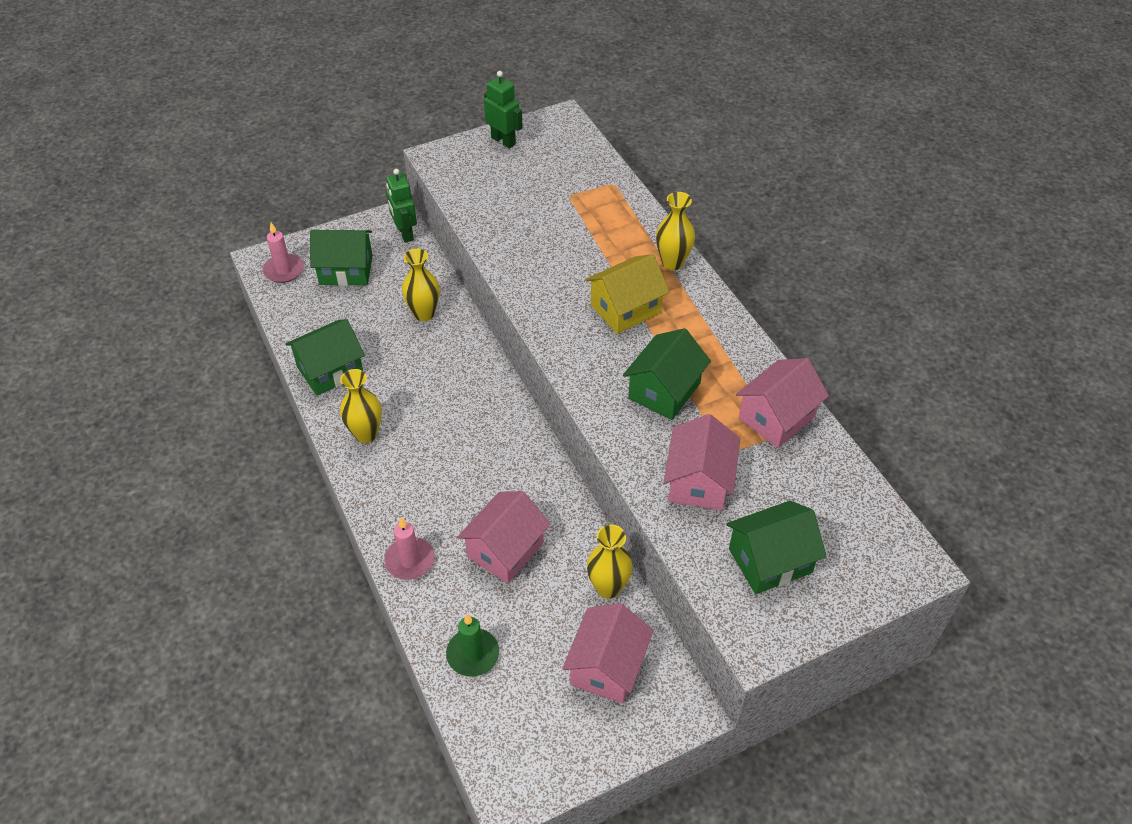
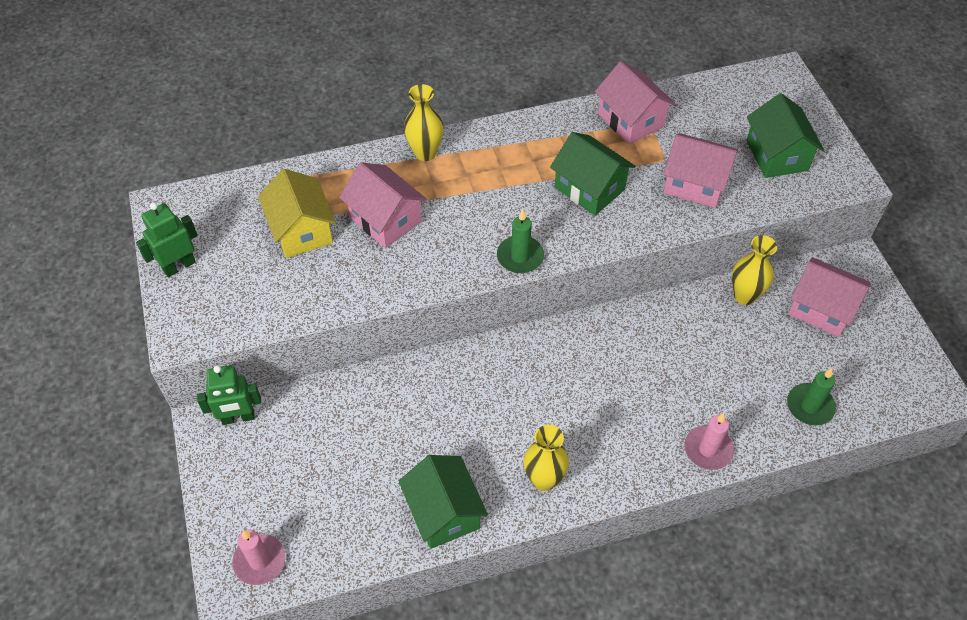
camera: 80 degrees left, 5 degrees up
green house [310,230,373,286] -> none
yellow vase [402,248,440,321] -> none
pink house [457,491,550,583] -> pink house moved to [339,162,427,248]
yellow house [585,254,670,334] -> yellow house moved to [258,169,336,258]
none -> green candle [497,209,544,273]

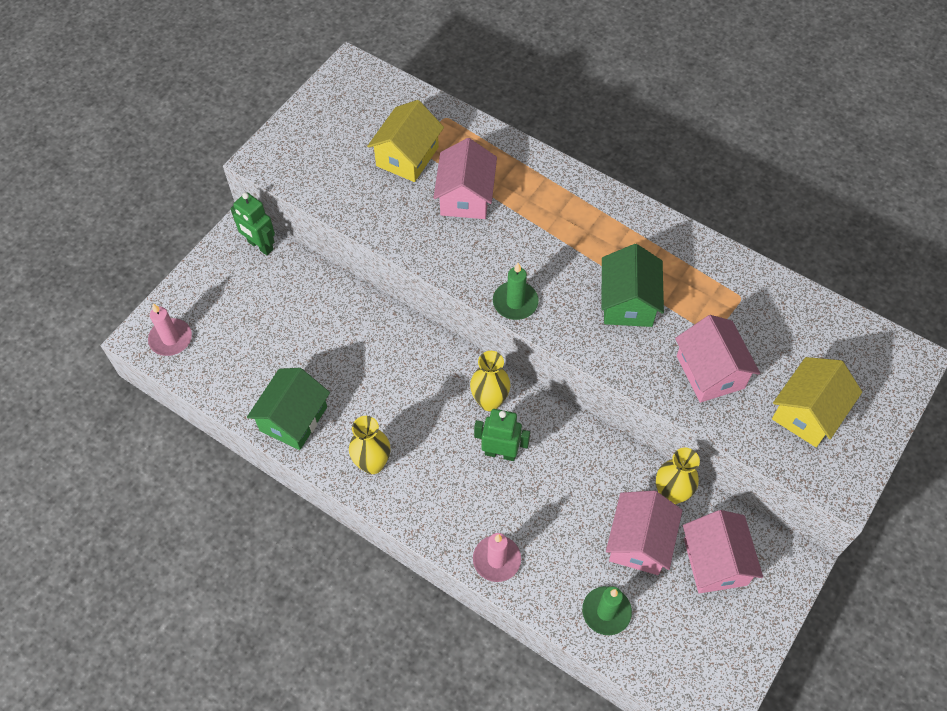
camera: 50 degrees right, 5 degrees up
green robot [136,202,198,277] -> green robot moved to [474,409,530,461]
yellow vase [404,84,444,161] -> yellow vase moved to [470,351,511,411]
pink house [595,61,676,144] -> pink house moved to [606,491,683,575]
green house [747,93,824,178] -> yellow house [772,357,862,447]

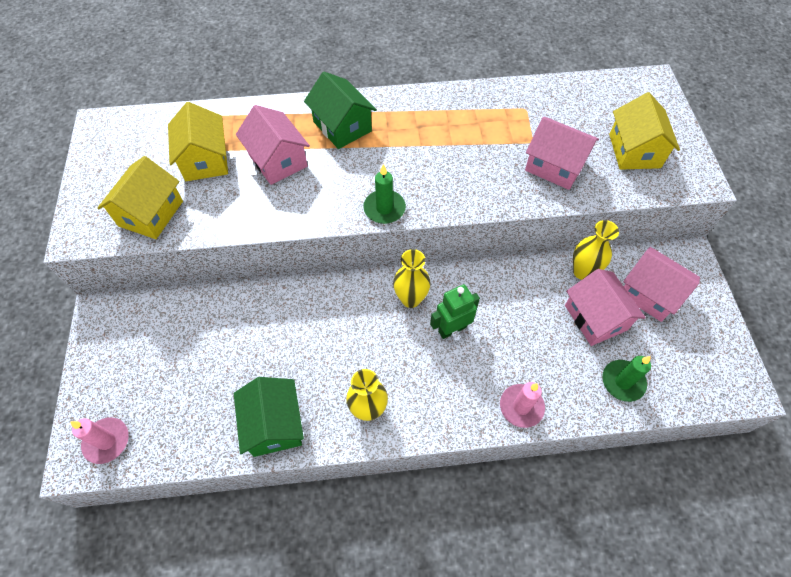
camera: 40 degrees left, 0 degrees up
green robot [230,192,275,255] -> none
green house [601,244,664,327] -> green house moved to [304,72,377,149]
none -> yellow house [97,156,183,239]

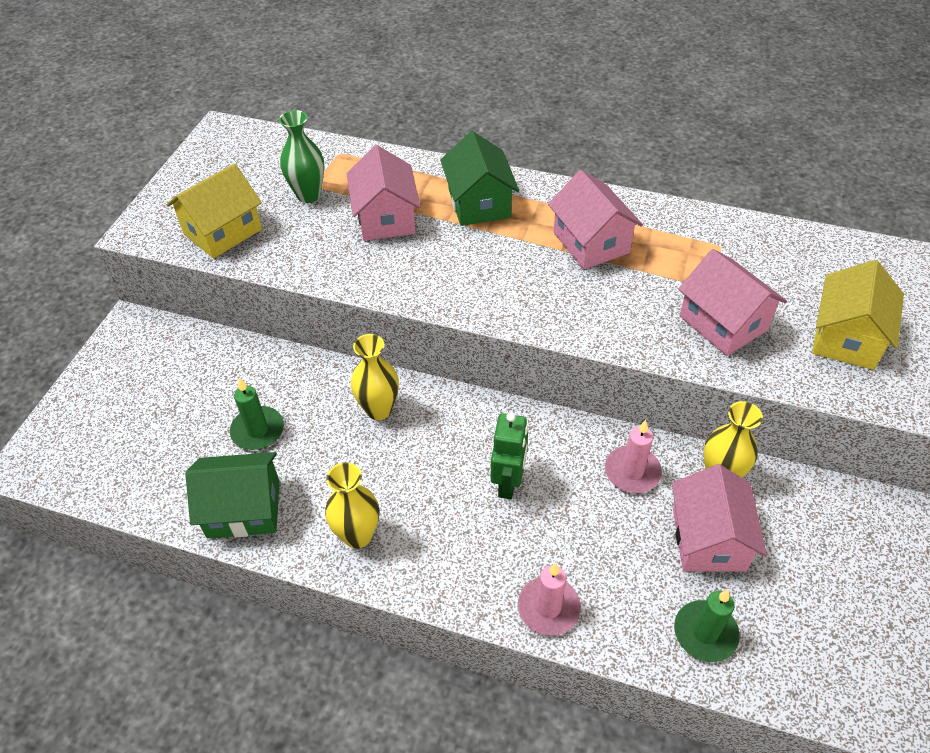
camera: 25 degrees right, 10 degrees down
pink candle [70,418,129,464] -> pink candle moved to [605,420,662,493]
yellow house [168,102,228,181] -> green vase [279,110,325,203]
green house [234,377,304,457] -> green house turned 75 degrees clockwise [185,452,280,538]
green candle [363,164,406,224] -> green candle moved to [230,378,284,450]
yellow vase [393,249,431,308] -> yellow vase moved to [351,334,399,420]
green robot [430,284,480,339] -> green robot turned 105 degrees clockwise [491,413,528,499]
pink house [623,247,700,322] -> pink house moved to [548,170,643,270]

